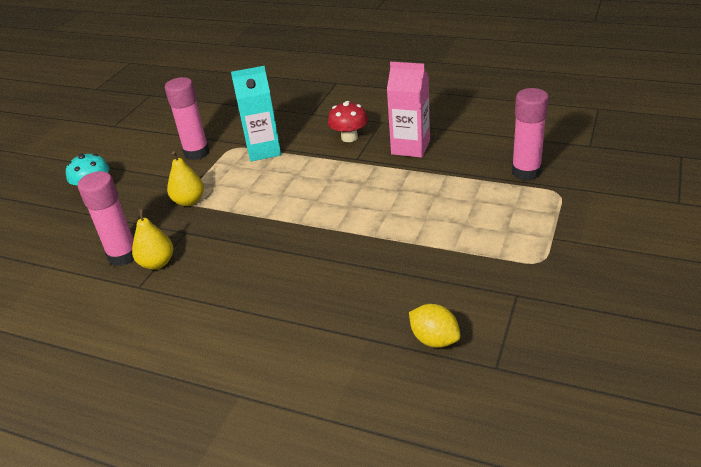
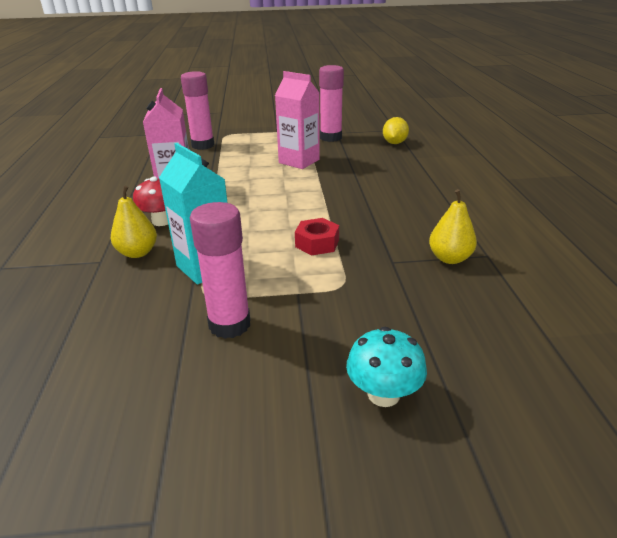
camera: 120 degrees left, 5 degrees down
pink glue stick [78,171,134,266] -> pink glue stick moved to [319,65,344,142]
yellow pear [167,151,204,206] -> yellow pear moved to [111,186,157,258]
none -> pink carton [275,71,320,169]
none -> red nut [295,218,339,255]

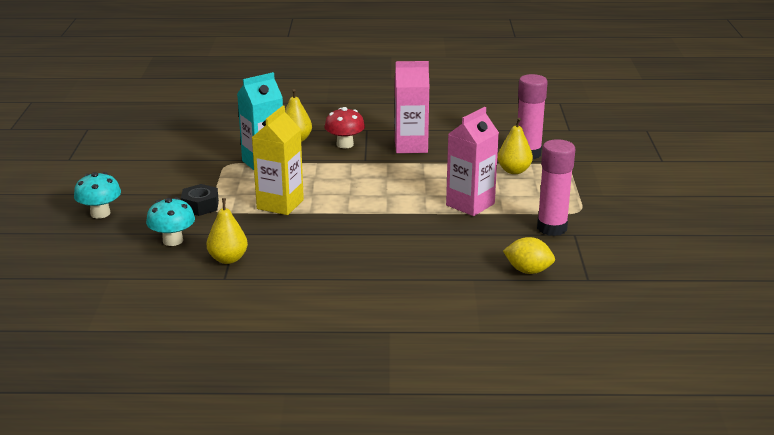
camera: 95 degrees right, 5 degrees down
pink glue stick [190,202,250,339] -> none
red nut [295,218,339,255] -> yellow carton [252,106,304,215]
none -> turquoise mushroom [146,197,195,246]
none -> black nut [181,184,219,216]
none -> yellow pear [498,118,533,174]

